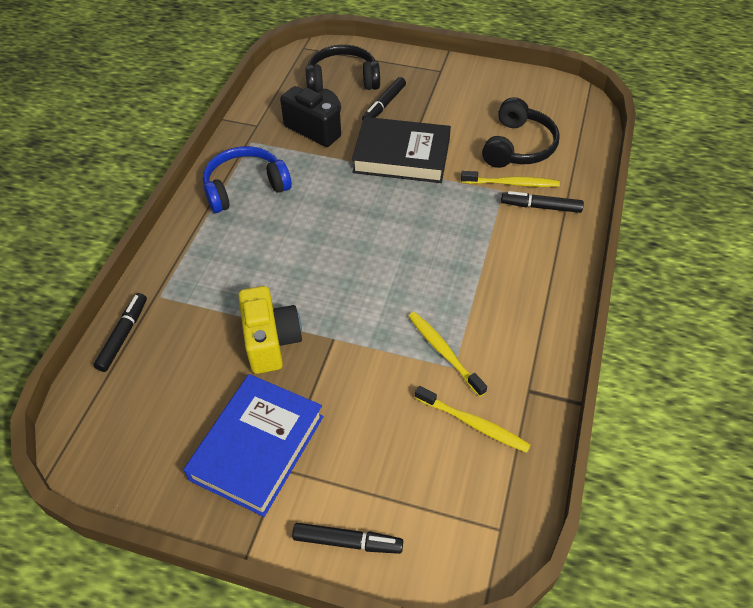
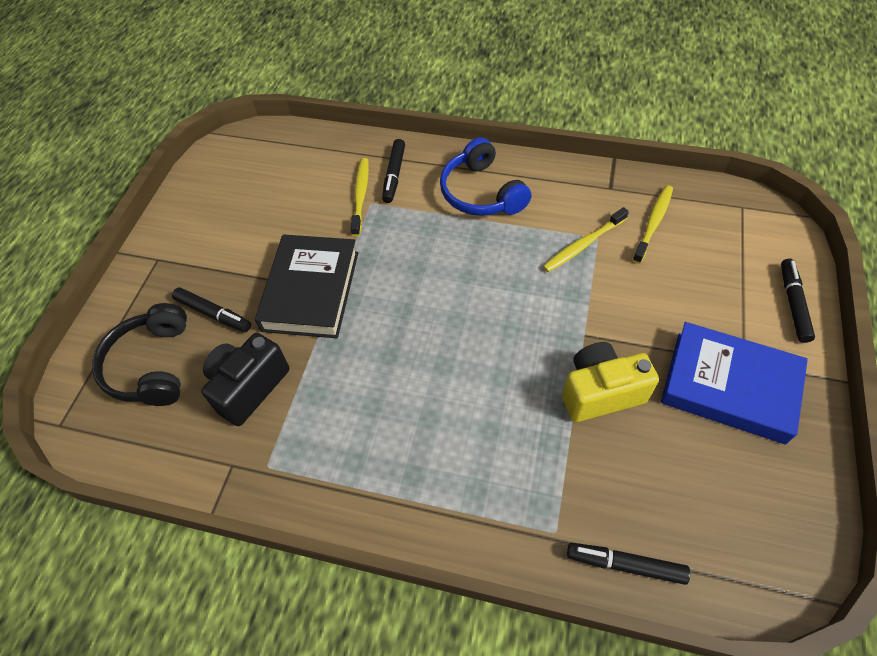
camera: 90 degrees left, 5 degrees up
blue headphones [203,146,292,213] -> blue headphones moved to [440,137,532,216]
black headphones [482,97,560,168] -> none

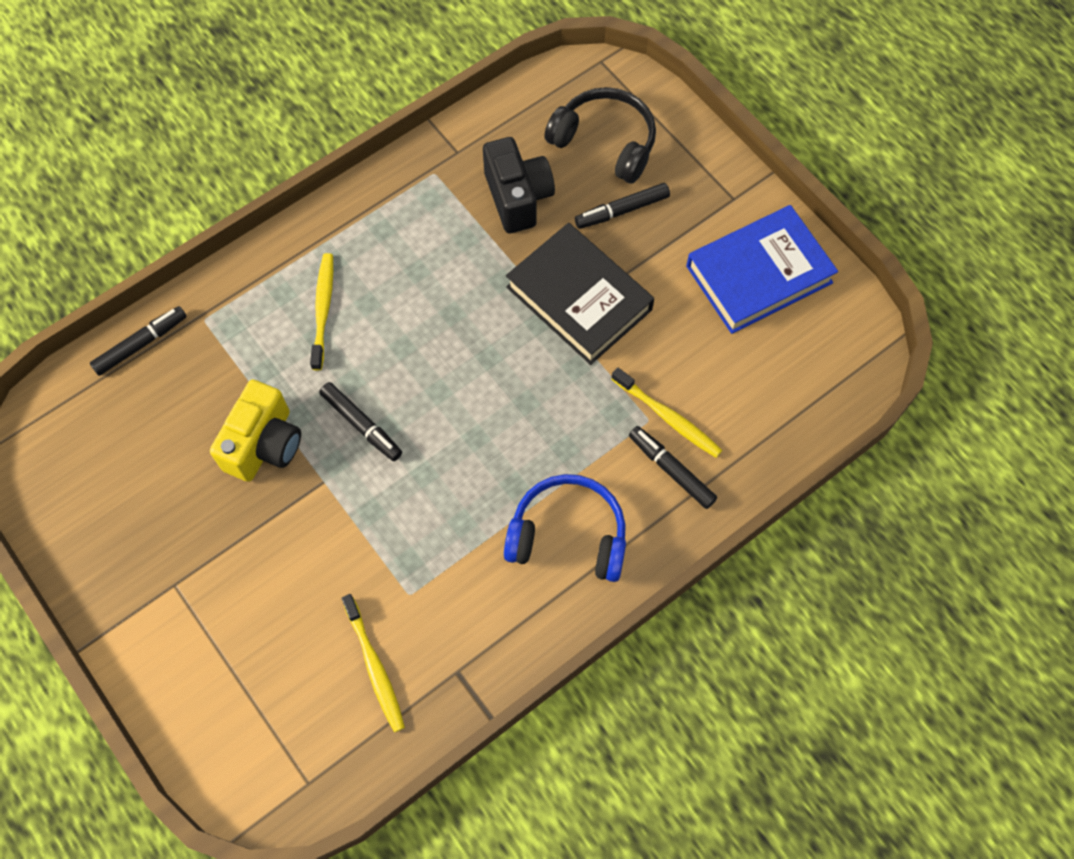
camera: 125 degrees right, 10 degrees up
yellow toothbrush [543,207,629,272] -> yellow toothbrush moved to [310,253,333,370]
blue book [661,322,808,444] -> blue book moved to [686,205,838,334]
black marker [781,259,815,343] -> black marker moved to [319,382,402,461]

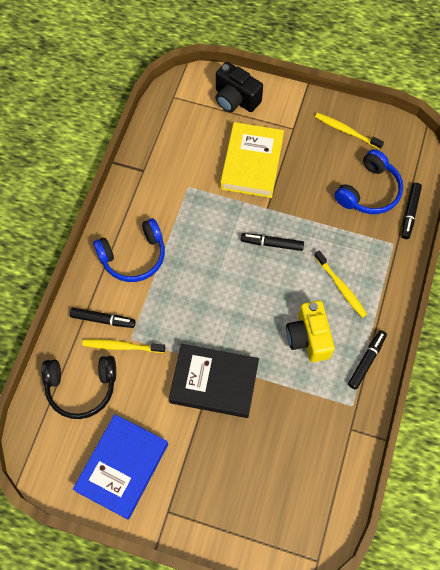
camera: 145 degrees right, 0 degrees up
yellow camera [210,379,301,482] -> yellow camera moved to [286,300,335,362]
yellow toothbrush [342,594,405,733] -> yellow toothbrush moved to [315,113,384,149]
black camera [483,137,555,233] -> black camera moved to [215,62,263,112]
black headphones [544,87,656,184] -> black headphones moved to [42,356,116,419]
black marker [575,183,670,229] -> black marker moved to [348,330,387,390]
none -> yellow book [220,122,284,198]
none -> blue headphones [334,149,403,214]

